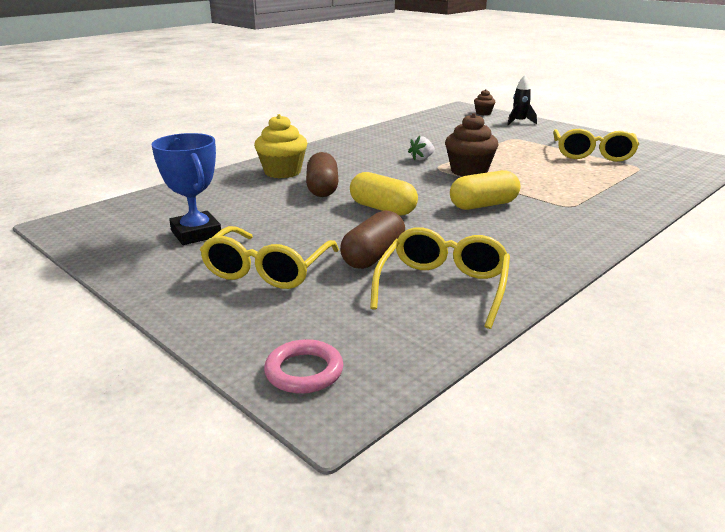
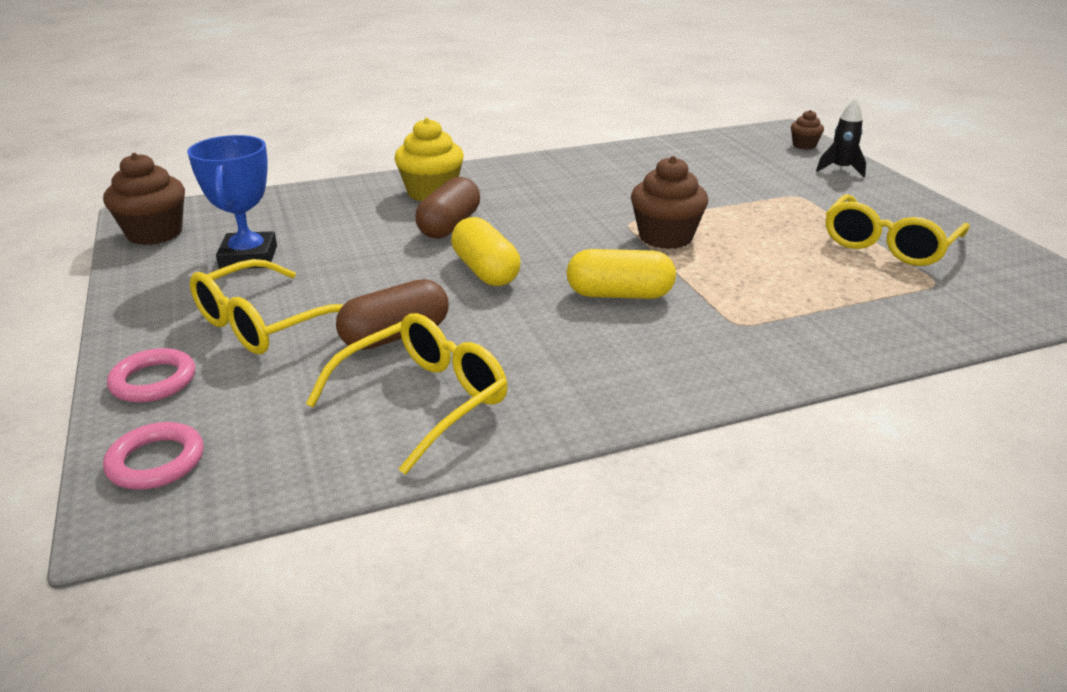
camera: 25 degrees right, 5 degrees up
white strawberry [408,136,434,161] -> none
none -> brown cupcake [103,153,185,245]
none -> pink ring [107,348,195,403]

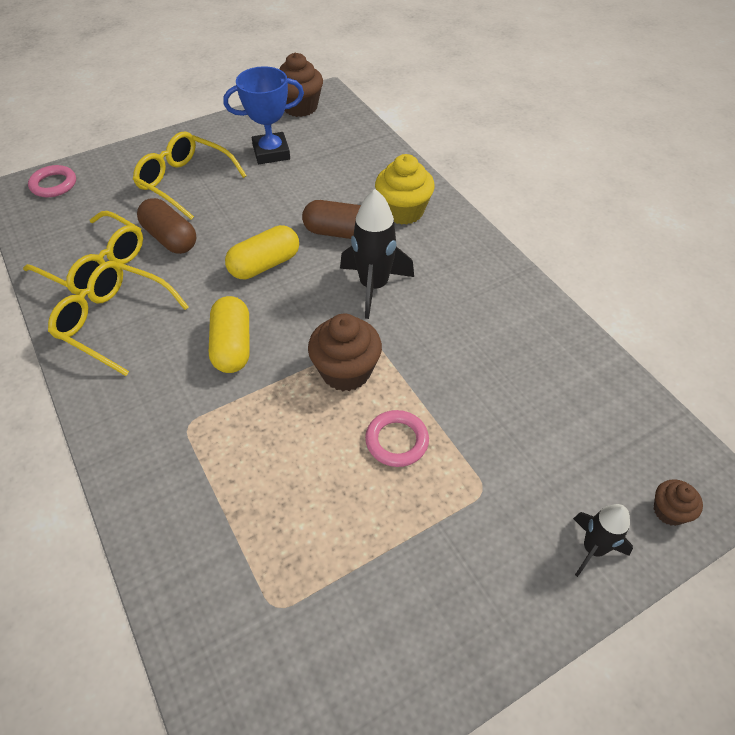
camera: 80 degrees right, 20 degrees up
pink ring [107,348,195,403] -> pink ring moved to [365,410,429,467]
yellow glasses [826,194,970,266] -> yellow glasses moved to [48,261,189,376]
none -> black rocket [340,189,414,319]

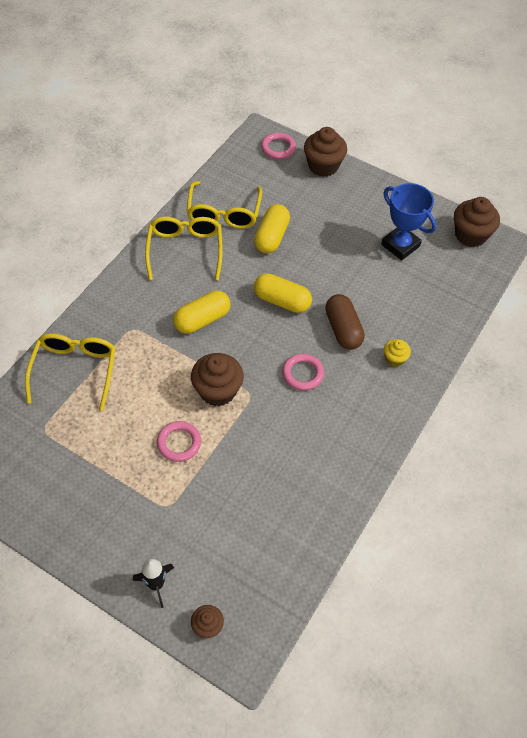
camera: 60 degrees right, 5 degrees up
yellow glasses [133,132,247,220] -> yellow glasses moved to [25,333,116,411]
brown capsule [137,198,196,254] -> yellow capsule [254,204,290,253]
black rocket [340,189,414,319] -> pink ring [282,354,324,391]
yellow cupcake [375,154,435,225] -> yellow cupcake [384,339,411,367], size x0.54
none -> brown cupcake [304,127,347,177]

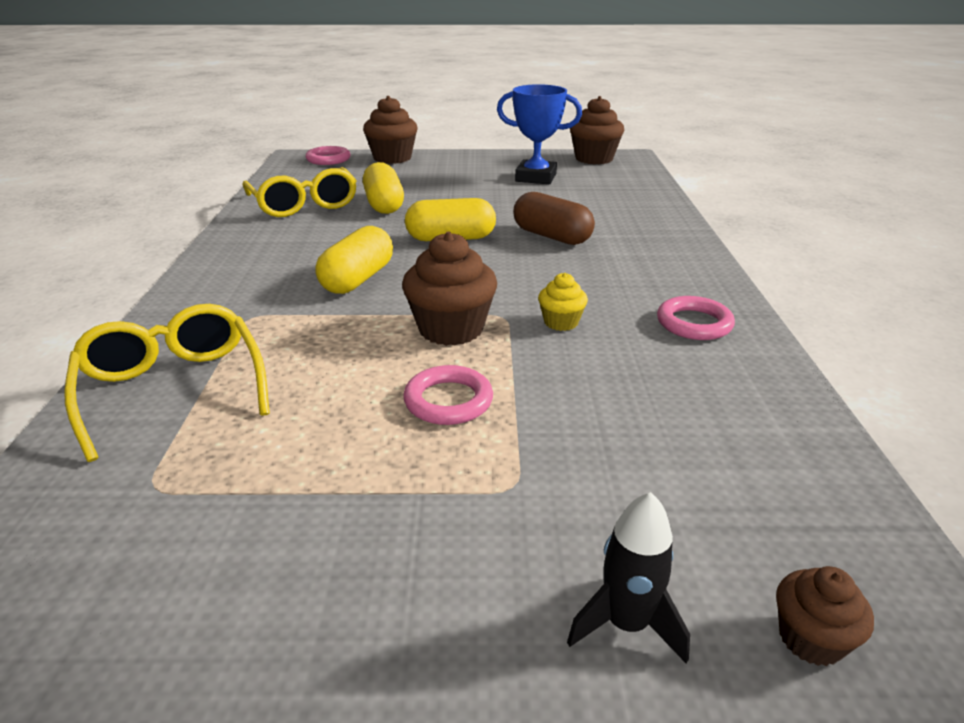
camera: 30 degrees left, 25 degrees down
yellow glasses [145,217,223,280] -> none
pink ring [282,354,324,391] -> pink ring moved to [657,296,735,340]
yellow cupcake [384,339,411,367] -> yellow cupcake moved to [538,273,588,331]

